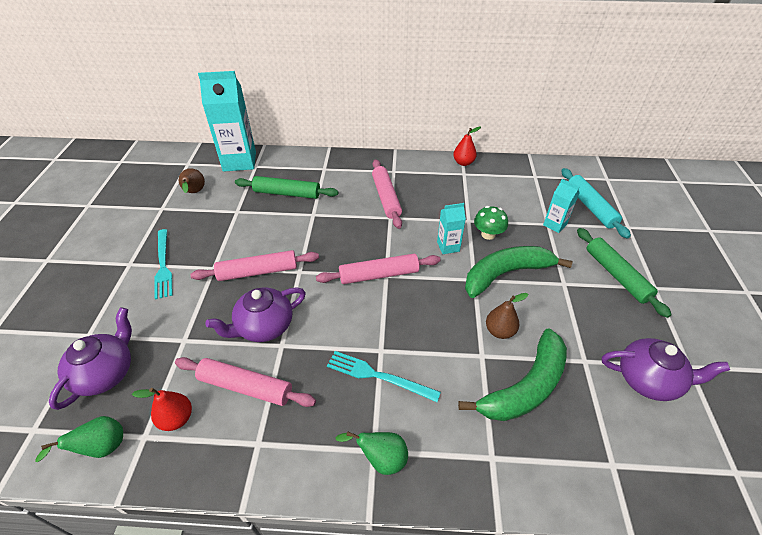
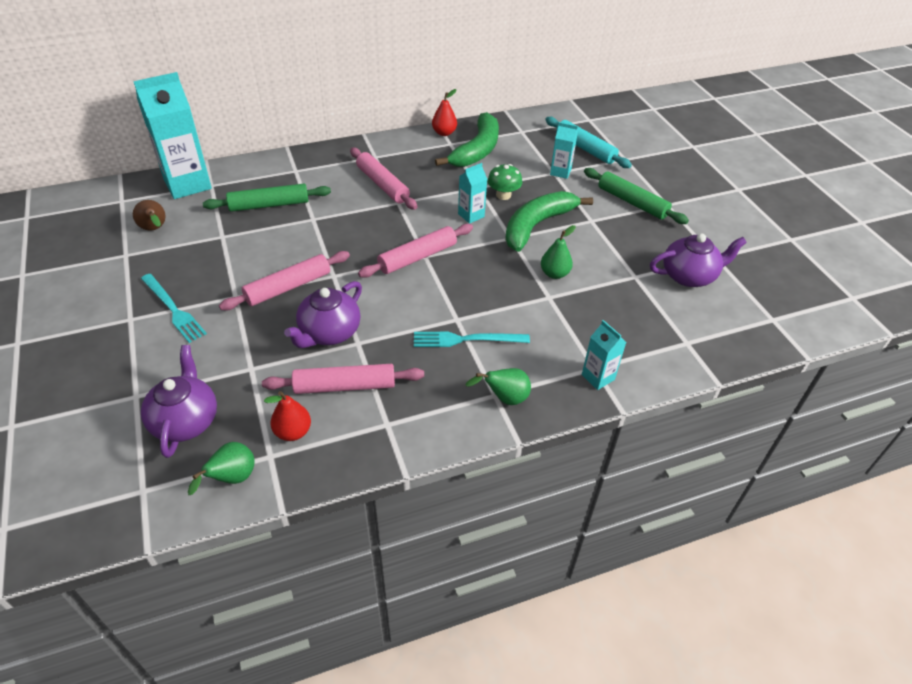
camera: 25 degrees left, 0 degrees up
green banana [458,328,567,421] -> green banana moved to [435,112,499,167]
brown pear [486,293,528,339] -> green pear [541,225,576,279]
none -> turquoise carton [582,320,626,390]

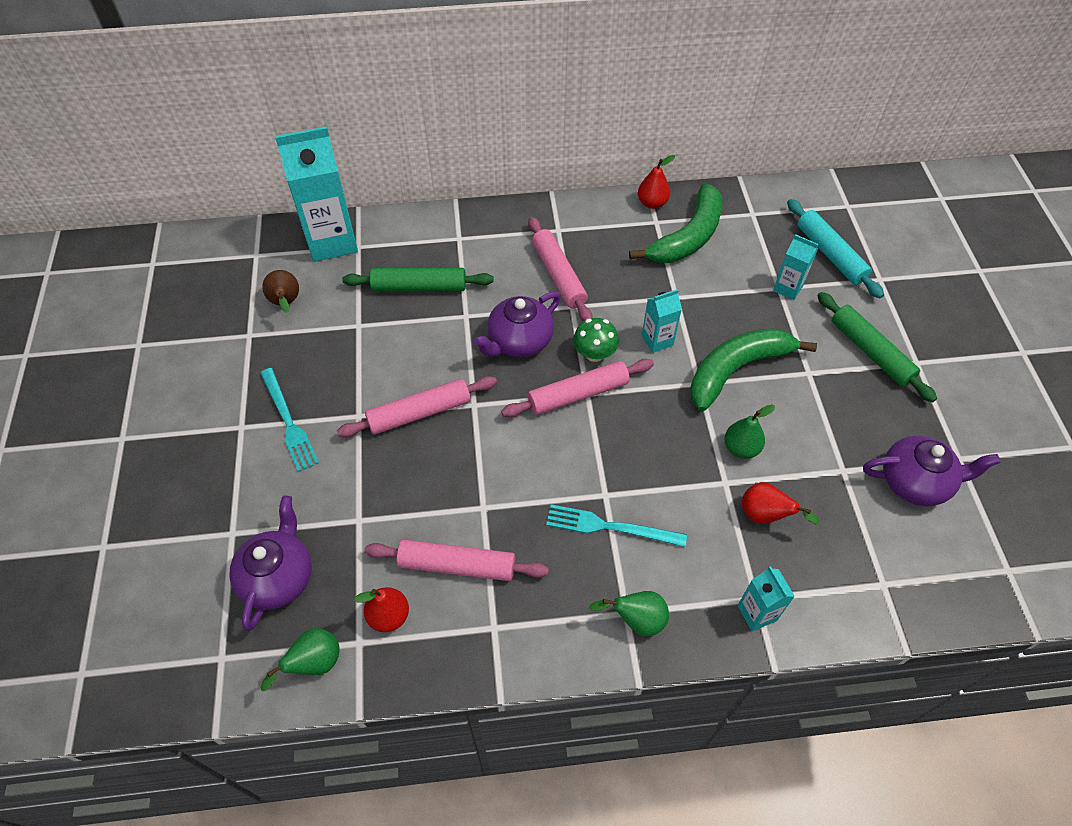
camera: 15 degrees right, 10 degrees up
purple teapot [284,281,362,348] -> purple teapot moved to [473,292,561,357]
green mushroom [488,164,522,200] -> green mushroom moved to [573,318,619,362]
none -> red pear [742,482,819,524]

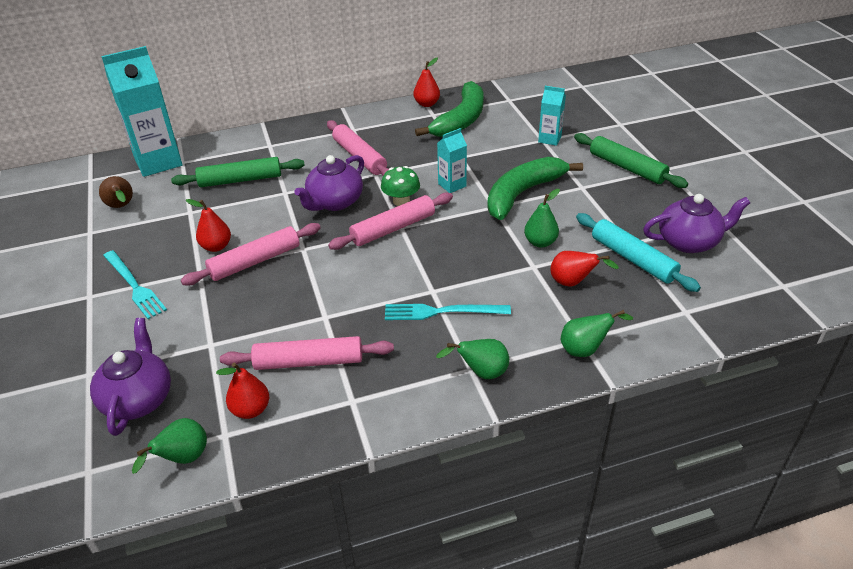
camera: 10 degrees left, 15 degrees down
turquoise carton [738,566,795,631] -> green pear [561,310,633,357]
turquoise rolling pin [787,199,884,298] -> turquoise rolling pin moved to [576,213,701,292]
none -> red pear [186,199,231,252]

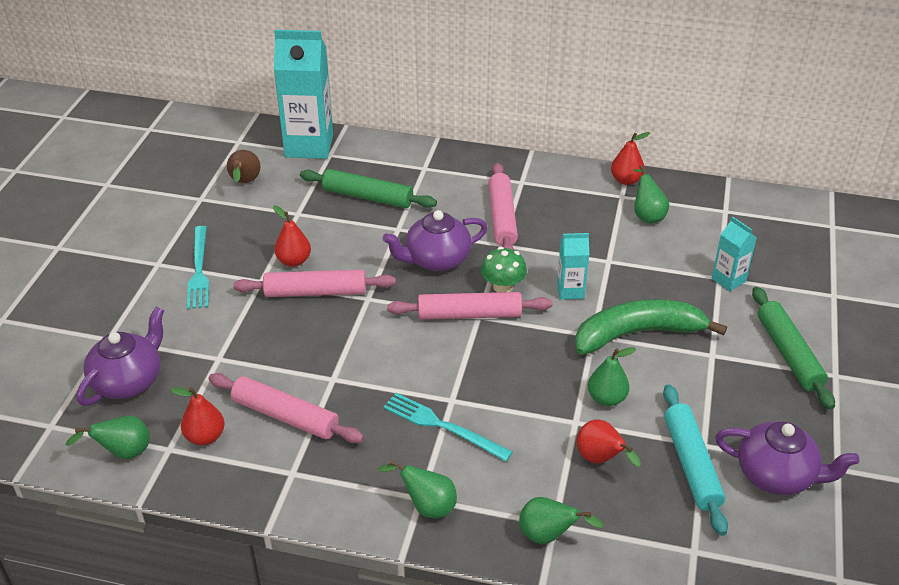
camera: 30 degrees right, 0 degrees up
green banana [415,81,484,137] -> green pear [634,165,669,223]

